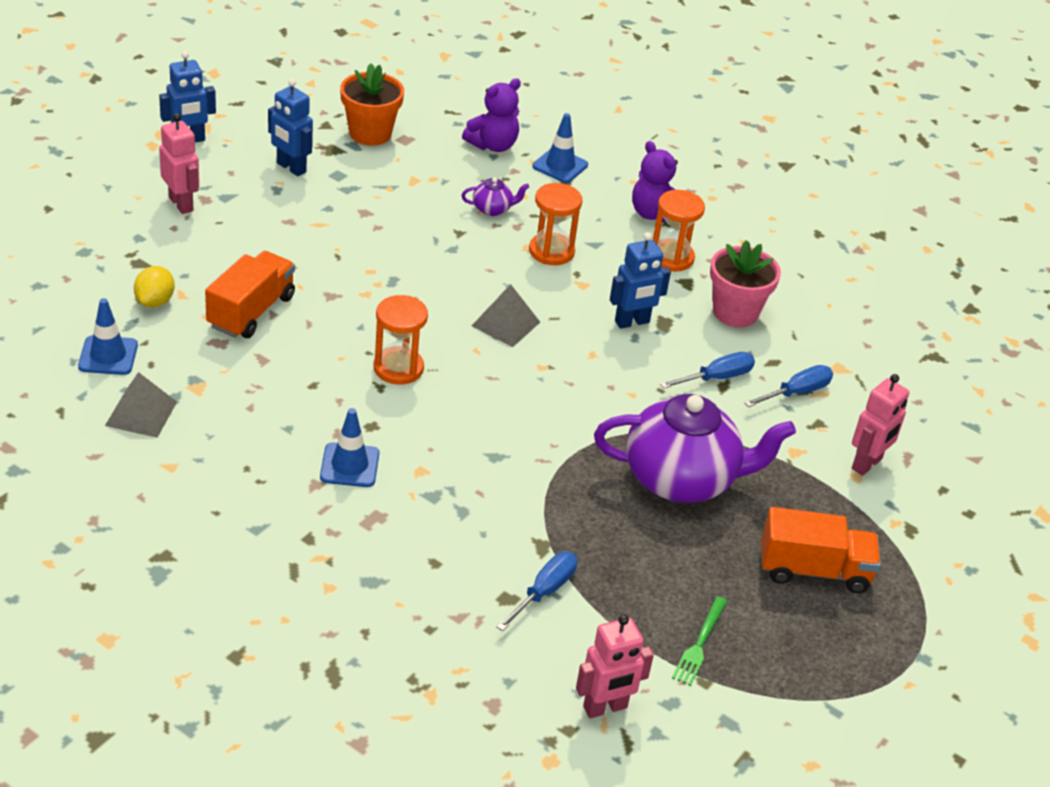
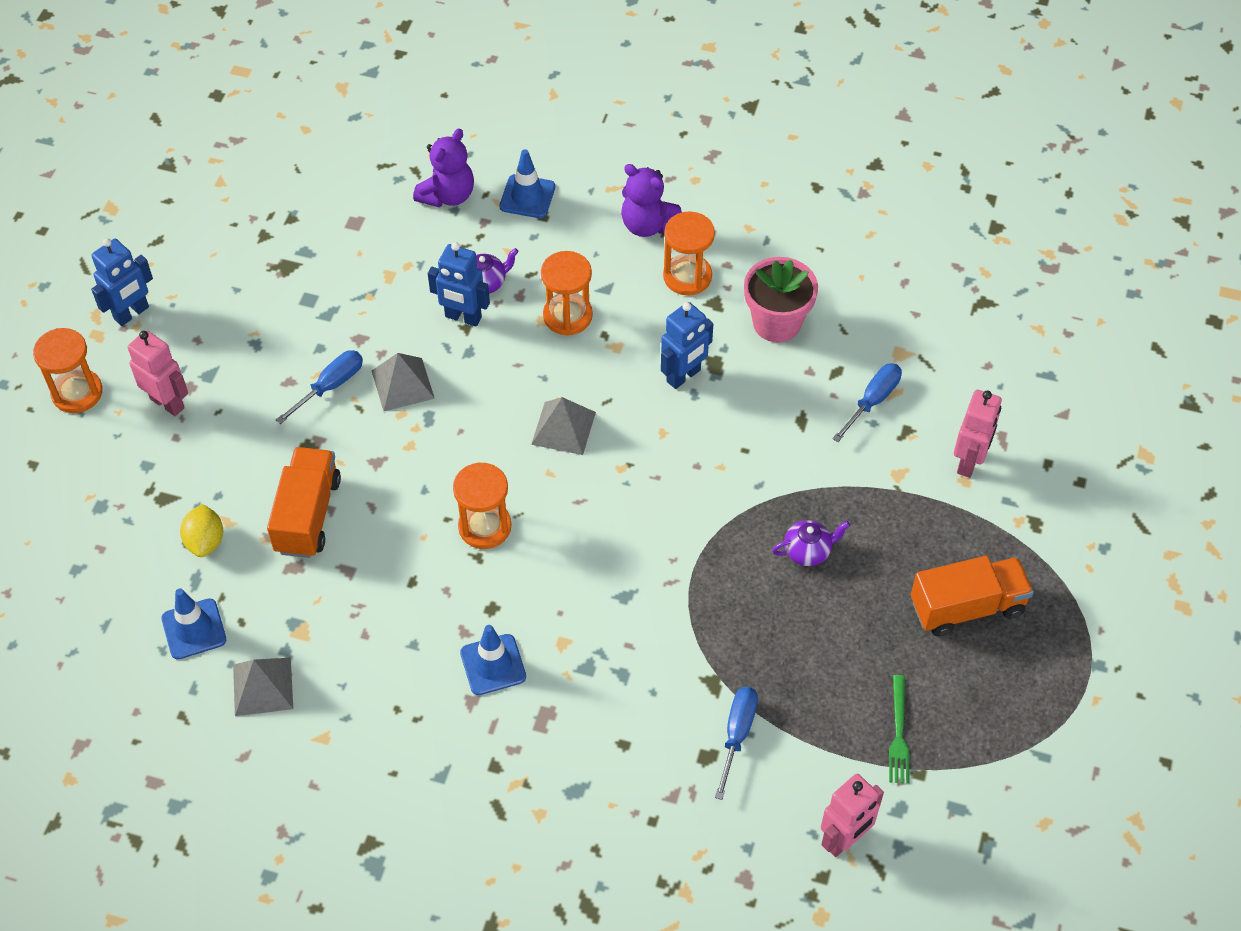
camera: 15 degrees left, 15 degrees up
blue robot [268,79,313,176] -> blue robot moved to [428,242,490,327]
orange flower pot [340,63,404,146] -> none
purple teapot [594,394,796,503] -> purple teapot [772,520,850,566], size x0.41
blue screwdriver [660,352,755,389] -> blue screwdriver moved to [276,350,363,424]
none -> orange hourglass [33,328,103,413]
none -> grey pyramid [372,353,435,411]

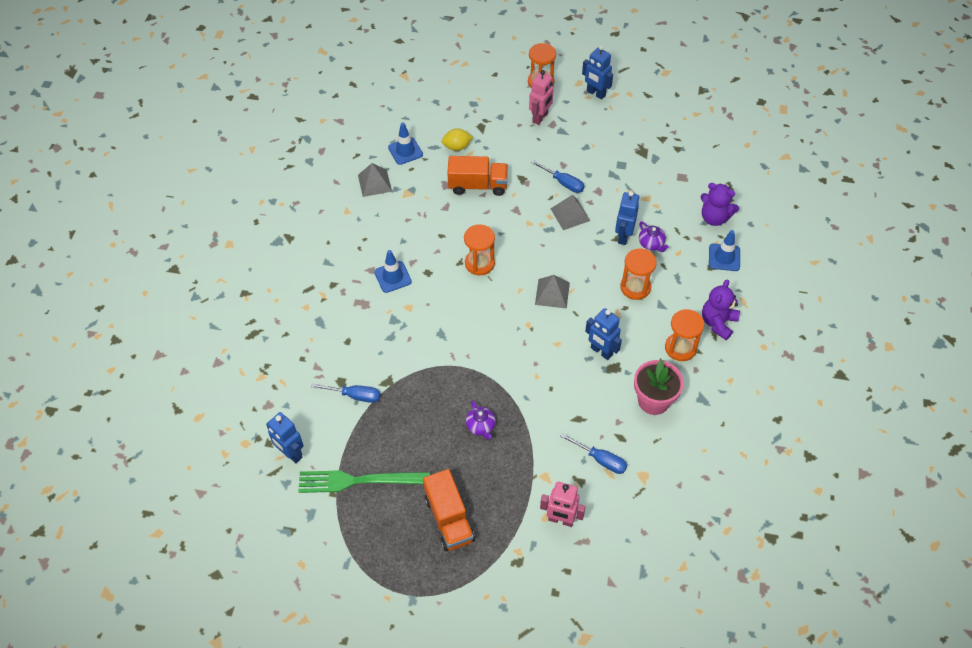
camera: 85 degrees right, 0 degrees up
pink robot [821,774,884,857] -> blue robot [266,412,304,463]
green fork [889,675,909,784] -> green fork [298,470,430,493], size x1.86

